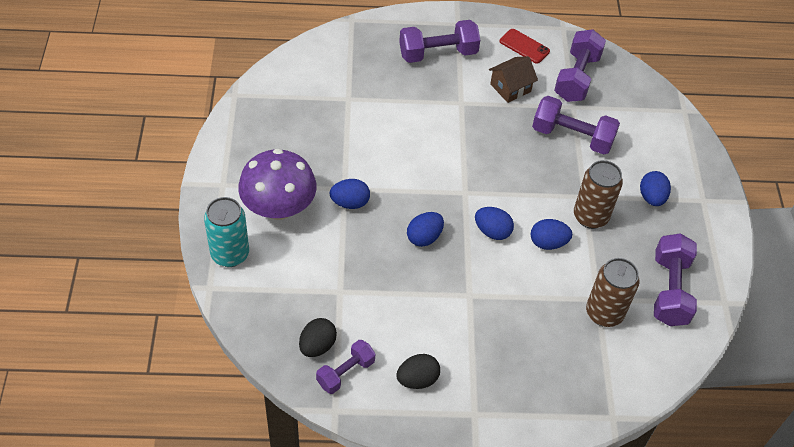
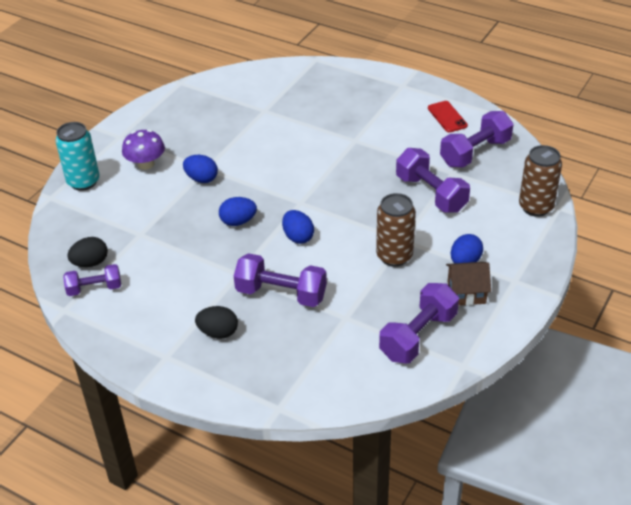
camera: 35 degrees right, 10 degrees down
purple mushroom [238,148,317,220] -> purple mushroom [122,129,165,170], size x0.63
black egg [396,354,440,389] -> black egg moved to [195,306,238,339]
purple dumbbell [399,20,480,63] -> purple dumbbell moved to [234,253,327,307]
brown house [489,56,538,103] -> brown house moved to [446,262,491,306]
blue egg [531,219,572,250] -> none
brown can [586,258,640,327] -> brown can moved to [519,145,562,217]

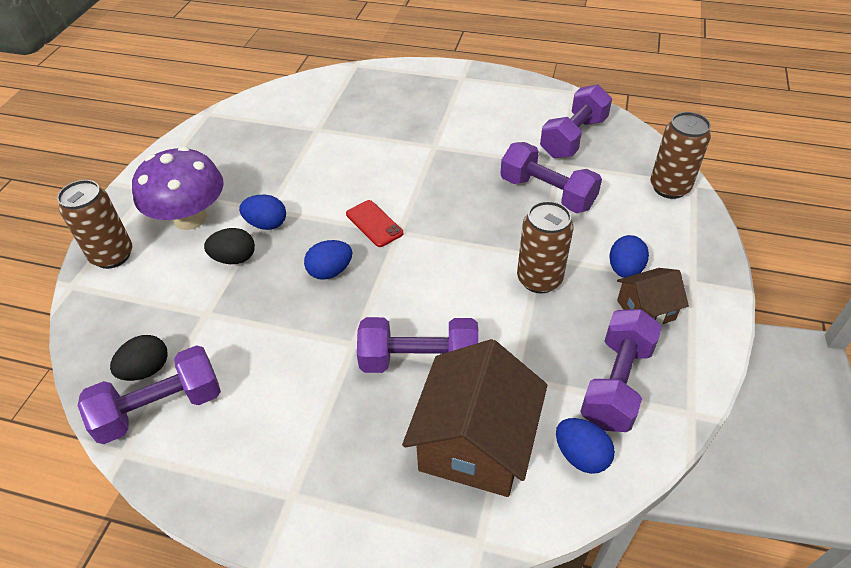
camera: 15 degrees left, 5 degrees up
turquoise can [55,122,100,191] -> brown can [57,180,132,269]
purple dumbbell [63,264,121,296] -> purple dumbbell [78,345,221,444], size x1.60
purple mushroom [122,129,165,170] -> purple mushroom [132,146,224,230], size x1.58
black egg [195,306,238,339] -> black egg moved to [204,228,255,264]
blue egg [282,210,314,244] -> blue egg moved to [556,418,615,474]
red phone [428,101,468,133] -> red phone moved to [346,200,403,247]
none -> brown house [402,339,547,497]

